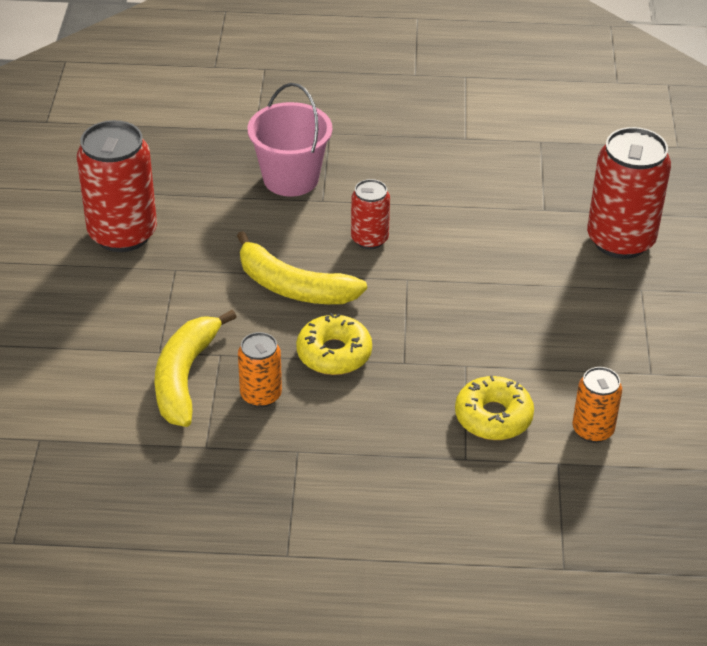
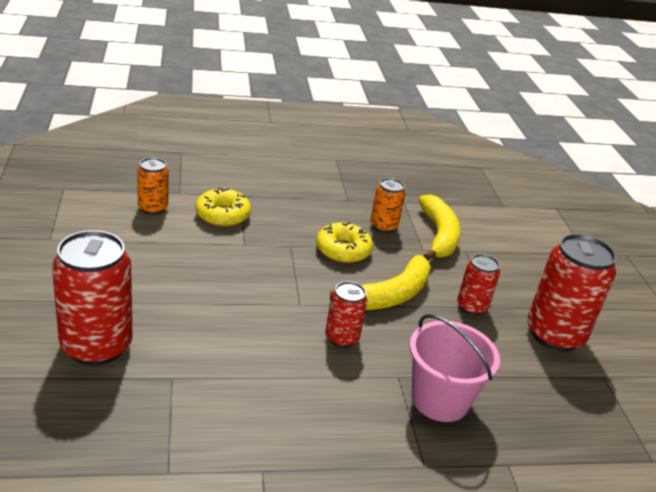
camera: 165 degrees right, 10 degrees down
yellow banana [237,231,367,304] -> yellow banana turned 120 degrees clockwise [330,255,431,310]
none -> red can [457,254,500,315]

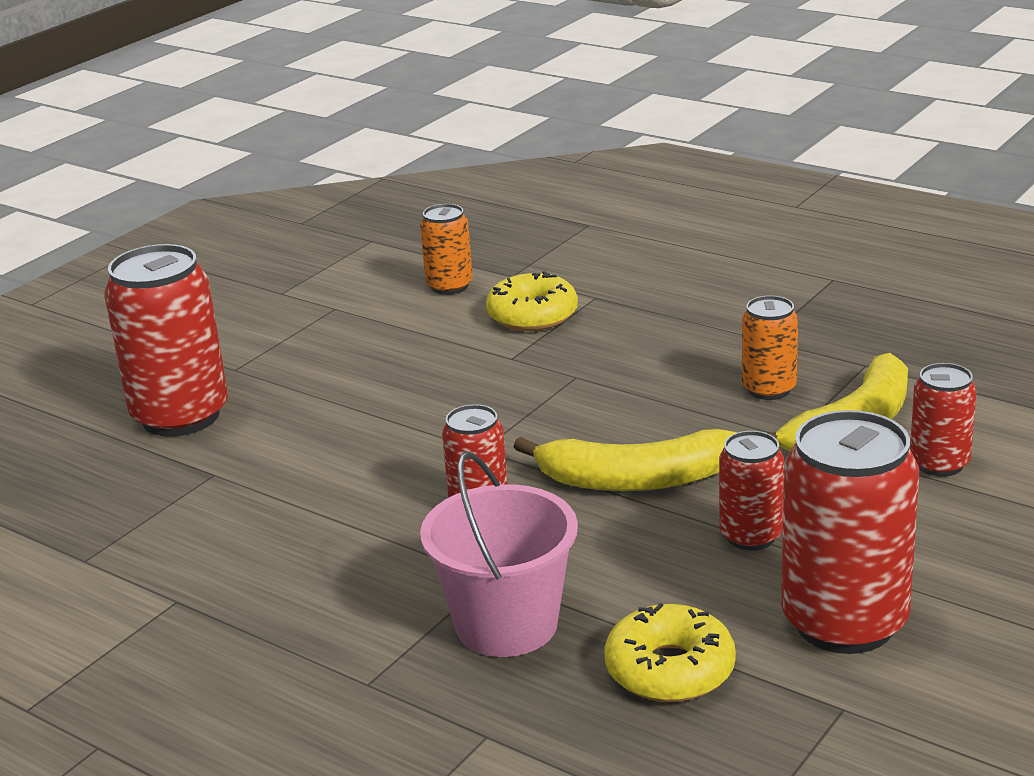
camera: 50 degrees right, 5 degrees down
yellow donut [316,222,373,263] -> yellow donut moved to [604,603,736,702]
none -> red can [910,363,976,477]

